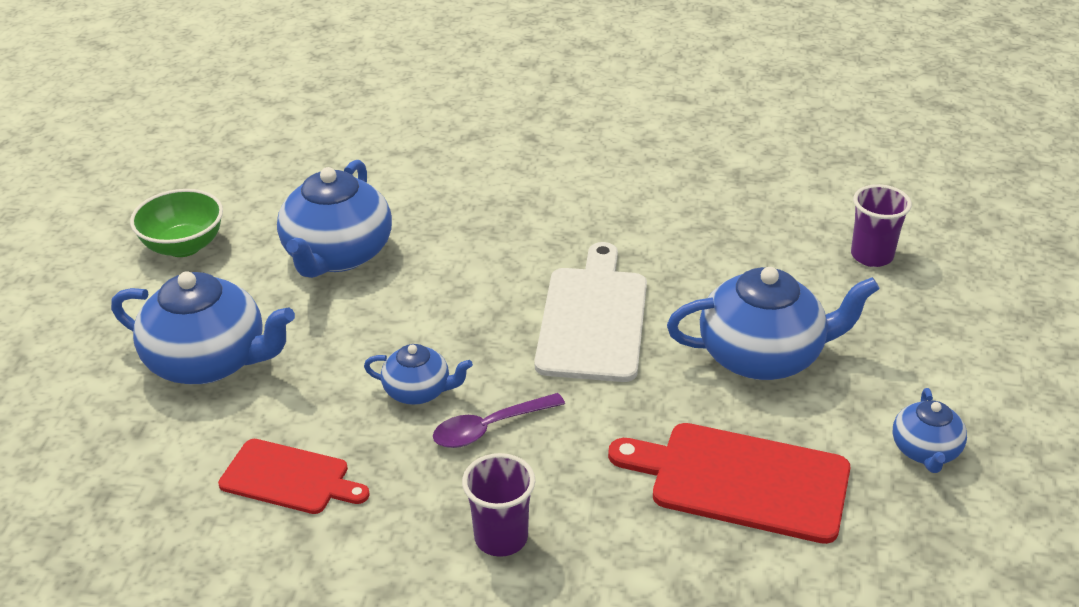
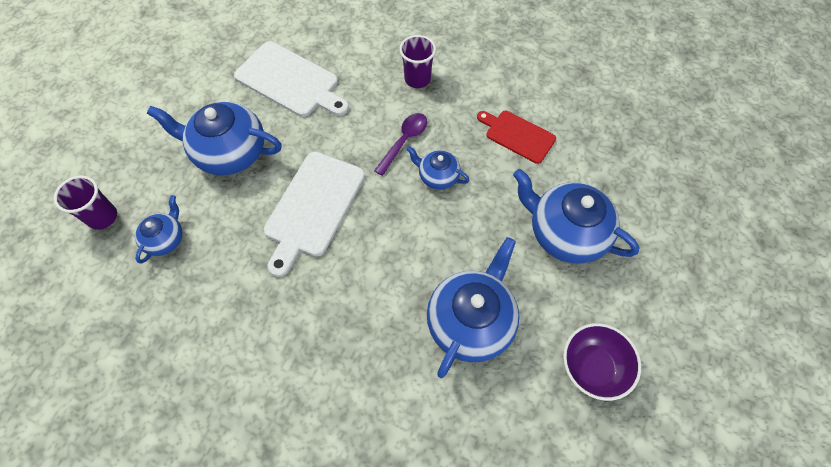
camera: 165 degrees left, 25 degrees up
green bowl [130,189,223,257] -> purple bowl [563,323,641,401]
purple spoon [433,393,565,448] -> purple spoon turned 45 degrees counterclockwise [374,113,427,176]
red cutting board [608,423,850,544] -> white cutting board [234,41,349,117]
blue teapot [893,388,967,473] -> blue teapot moved to [135,195,182,264]

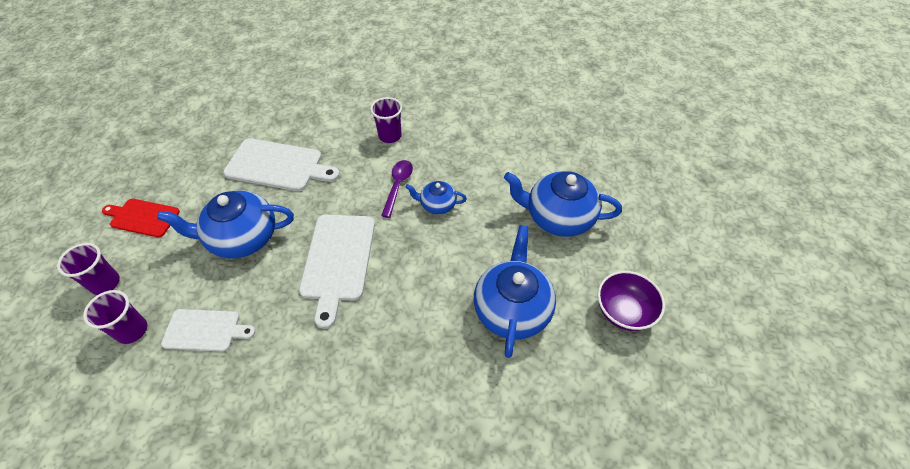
camera: 20 degrees left, 10 degrees down
blue teapot [135,195,182,264] -> white cutting board [161,309,256,352]
red cutting board [477,111,556,164] -> red cutting board moved to [102,199,180,237]
none -> purple cup [57,243,120,295]

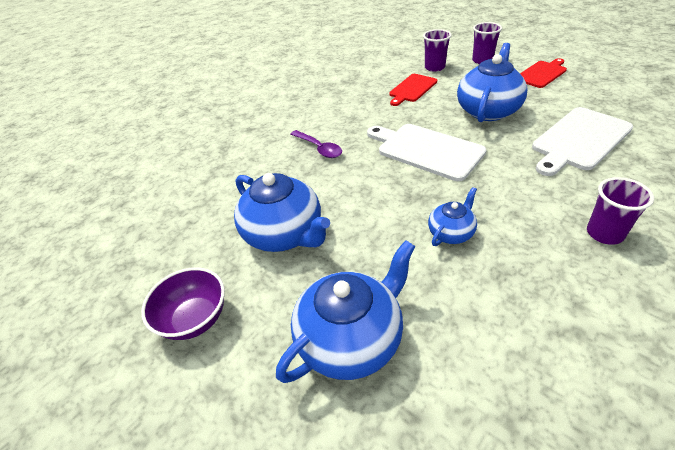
camera: 130 degrees right, 10 degrees down
white cutting board [161,309,256,352] -> red cutting board [389,74,437,106]
purple spoon [381,160,413,218] -> purple spoon moved to [291,130,342,158]

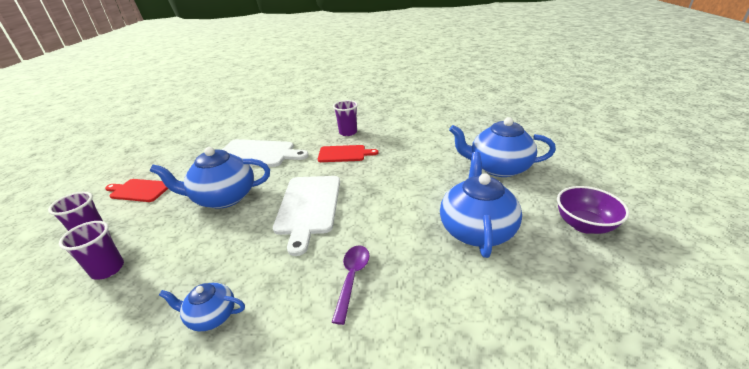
camera: 130 degrees left, 10 degrees down
red cutting board [389,74,437,106] -> red cutting board moved to [318,145,378,162]
blue teapot [428,187,477,246] -> blue teapot moved to [159,282,245,331]

